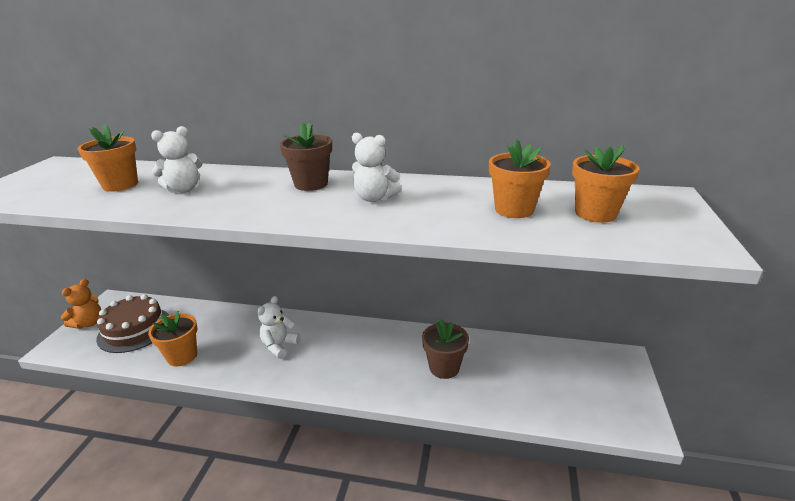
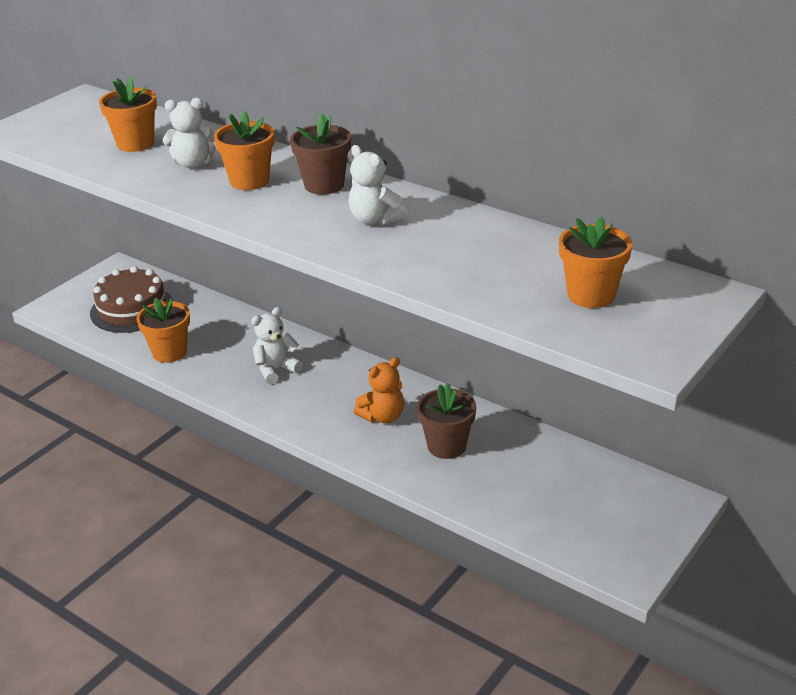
camera: 25 degrees right, 5 degrees up
orange teddy bear [61,279,101,329] -> orange teddy bear moved to [354,357,404,423]
orange flower pot [489,139,551,218] -> orange flower pot moved to [214,110,275,190]

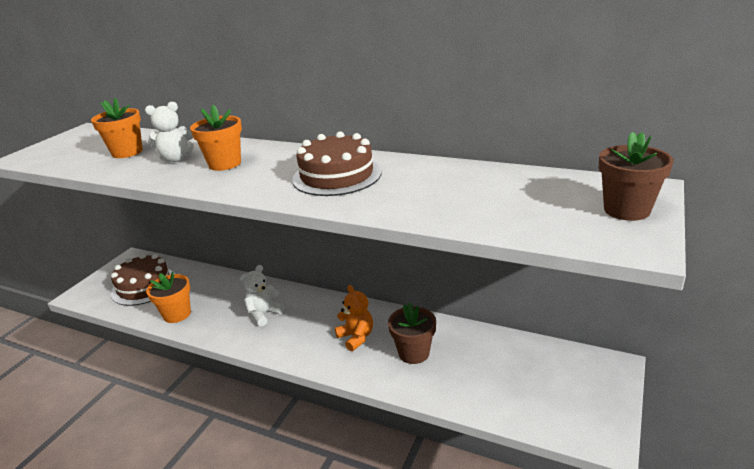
camera: 10 degrees left, 5 degrees down
brown flower pot [290,114,351,195] -> brown flower pot moved to [599,131,674,221]
white teddy bear [349,145,407,225] -> brown cake [292,131,382,196]
orange teddy bear [354,357,404,423] -> orange teddy bear turned 75 degrees counterclockwise [335,285,373,351]
orange flower pot [559,217,632,308] -> none

